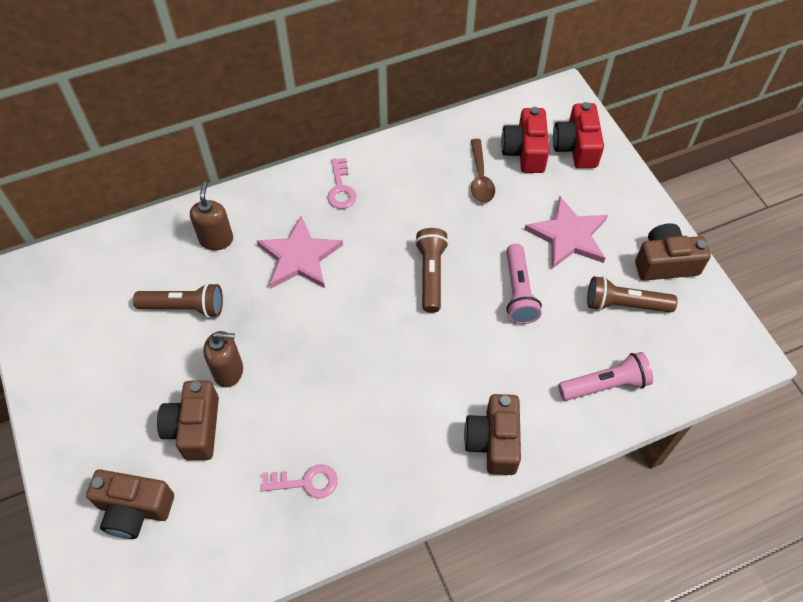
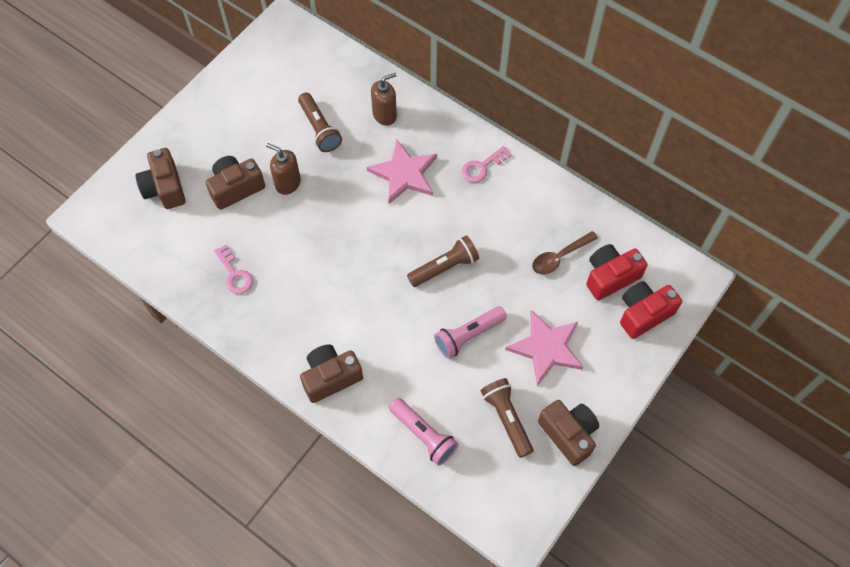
camera: 60 degrees right, 5 degrees up
brown soap dispenser [203,331,243,387] -> brown soap dispenser turned 150 degrees clockwise [266,143,301,195]

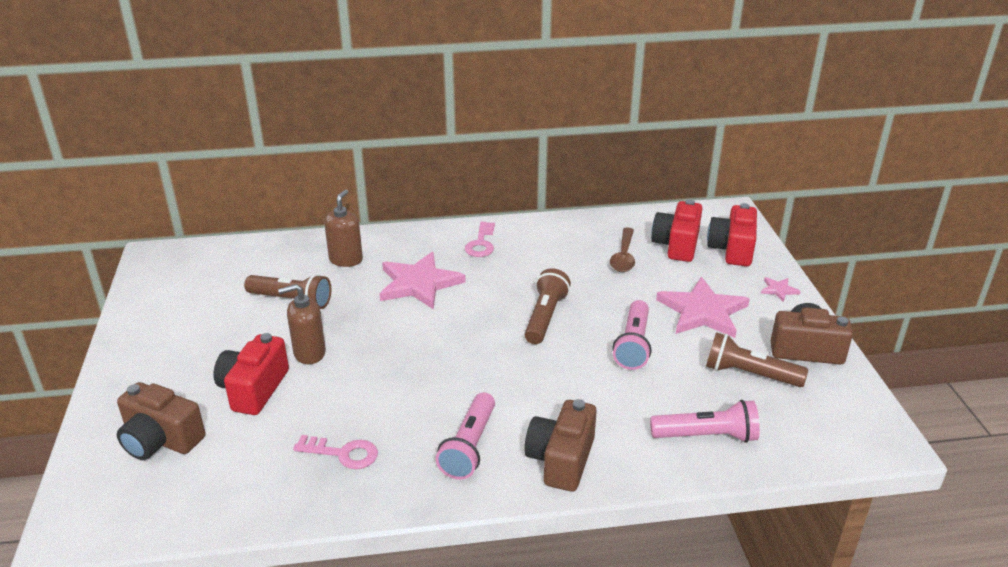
camera: 45 degrees left, 30 degrees down
brown camera [206,156,265,210] -> red camera [214,333,289,415]
none -> pink flashlight [435,392,495,480]
none -> pink star [761,277,801,302]

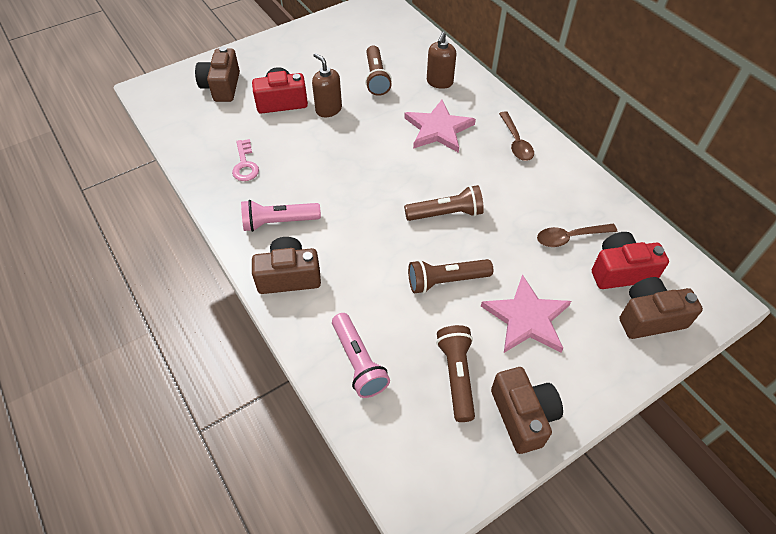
camera: 65 degrees right, 20 degrees up
brown soap dispenser [324,189,363,267] -> brown soap dispenser turned 120 degrees clockwise [427,32,456,89]
pink key [465,222,495,257] -> brown spoon [499,111,534,161]
pink flashlight [613,300,651,370] -> brown flashlight [408,259,493,294]
red camera [707,203,757,266] -> brown camera [619,277,703,339]
pink star [761,277,801,302] -> none

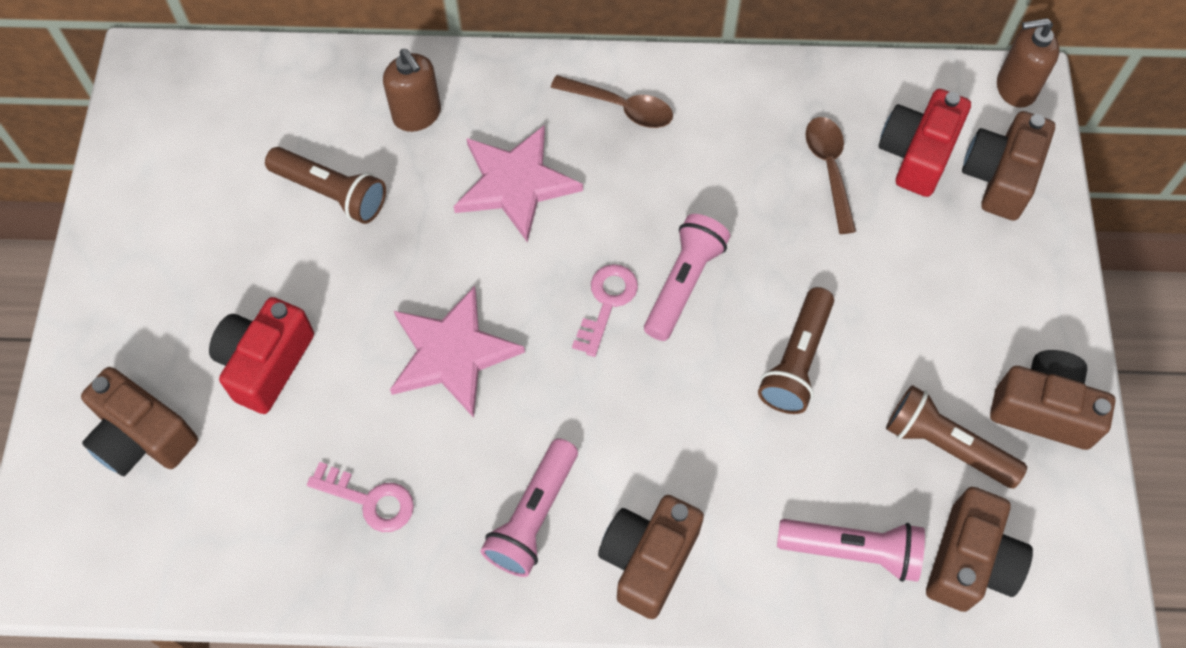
camera: 55 degrees left, 10 degrees up
brown soap dispenser [312,53,342,117] -> brown soap dispenser moved to [997,18,1060,108]
brown flashlight [404,185,484,221] -> pink flashlight [644,214,730,341]
pink star [481,275,571,353] -> pink star moved to [390,286,525,418]
brown spoon [537,224,617,247] -> brown spoon turned 150 degrees clockwise [805,117,856,234]
none -> pink key [572,264,638,357]
none -> brown camera [926,487,1033,612]

